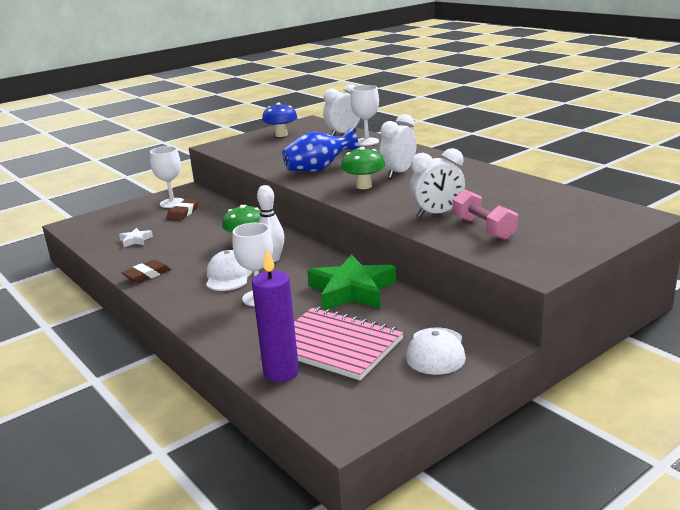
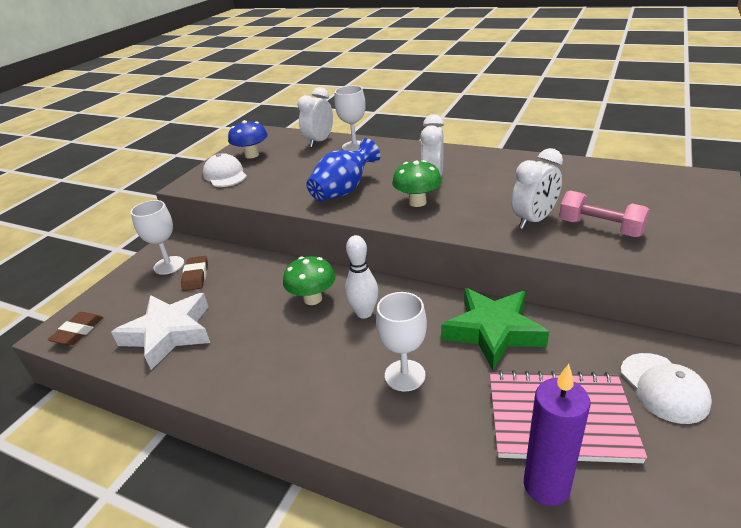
camera: 25 degrees left, 10 degrees up
white star [119,228,153,247] -> white star [111,293,210,370], size x2.28
brown eraser [122,259,171,283] -> brown eraser moved to [48,312,103,345]
white cap [206,250,253,291] -> white cap moved to [203,153,247,187]

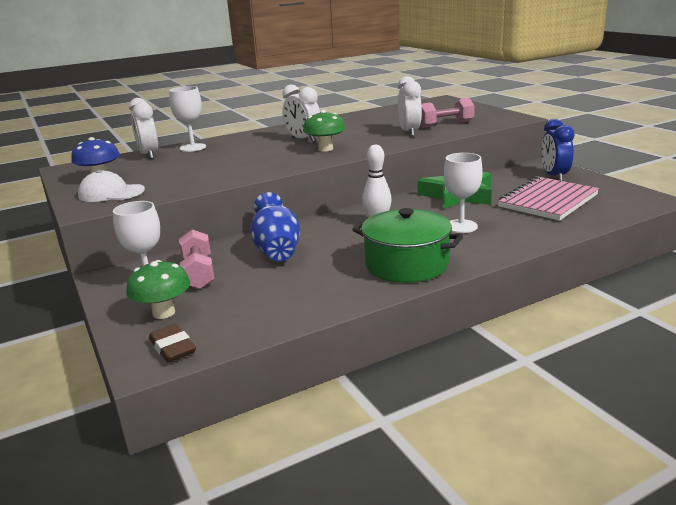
camera: 55 degrees left, 10 degrees down
white star [111,293,210,370] -> none
brown eraser [181,256,208,291] -> pink dumbbell [179,229,215,289]
green mushroom [283,256,336,305] -> green mushroom moved to [126,260,190,319]
blue vase [306,138,380,201] -> blue vase moved to [250,192,300,261]
purple candle [524,364,591,506] -> none
white cap [621,353,712,424] -> blue clock [541,119,575,181]
none -> green pot [352,208,463,283]

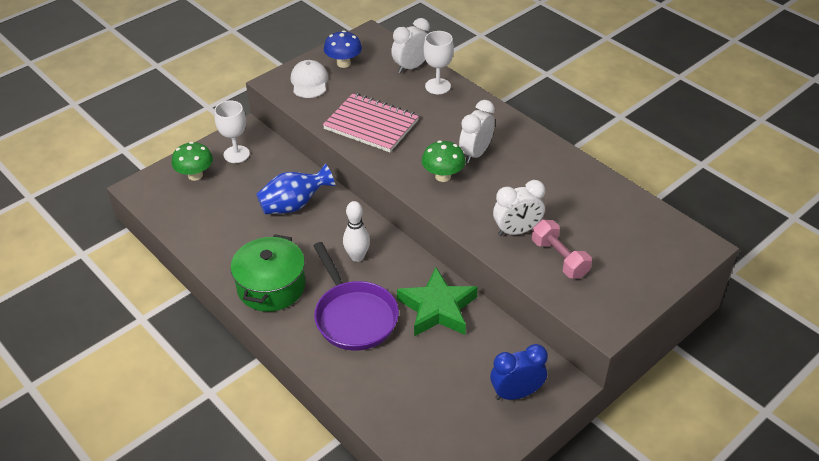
camera: 75 degrees right, 20 degrees up
brown eraser [149,324,196,363] -> none
pink dumbbell [179,229,215,289] -> none
white goblet [443,153,483,233] -> purple pan [313,242,399,351]
pink notebook [498,176,599,221] -> pink notebook moved to [323,93,419,152]

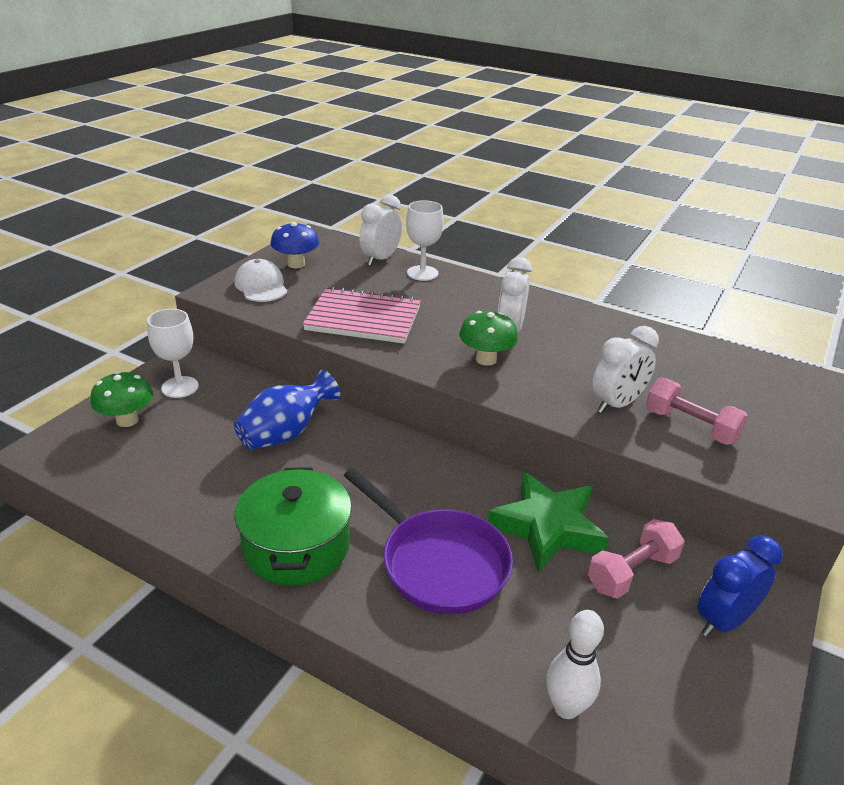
camera: 20 degrees left, 10 degrees down
white bowling pin [343,201,370,262] -> white bowling pin moved to [546,610,604,719]
none -> pink dumbbell [588,519,684,598]

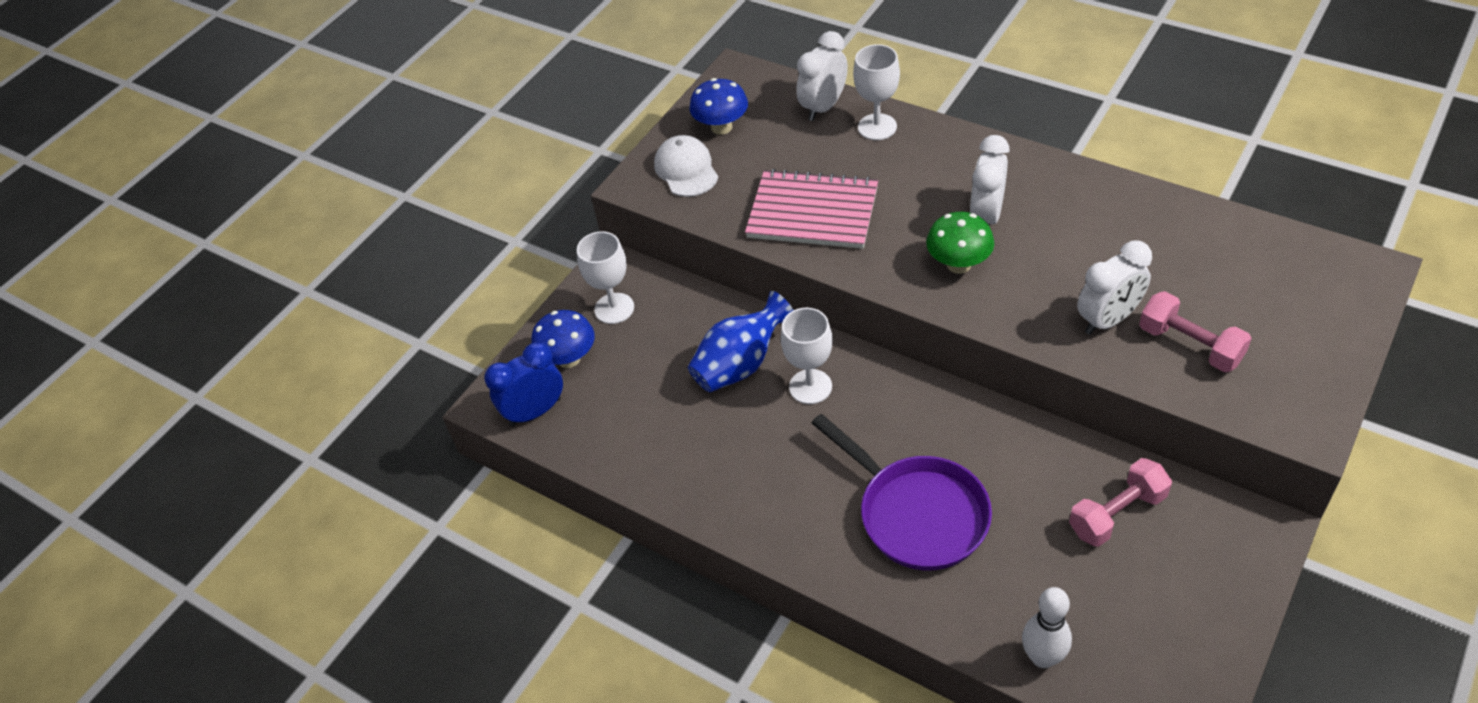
camera: 10 degrees right, 15 degrees up
green mushroom [91,371,153,427] -> blue mushroom [532,310,595,368]
green pot [235,467,352,586] -> none
green star [488,471,609,572] -> none
blue clock [697,535,783,637] -> blue clock moved to [484,342,563,426]
none -> white goblet [781,308,832,404]

